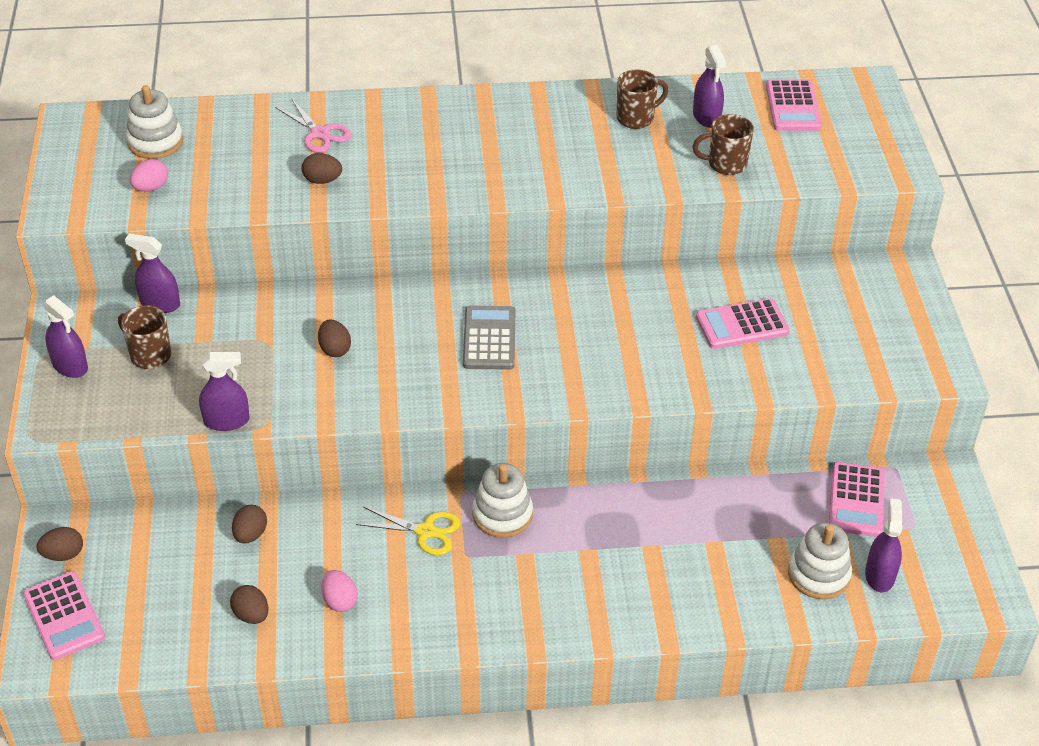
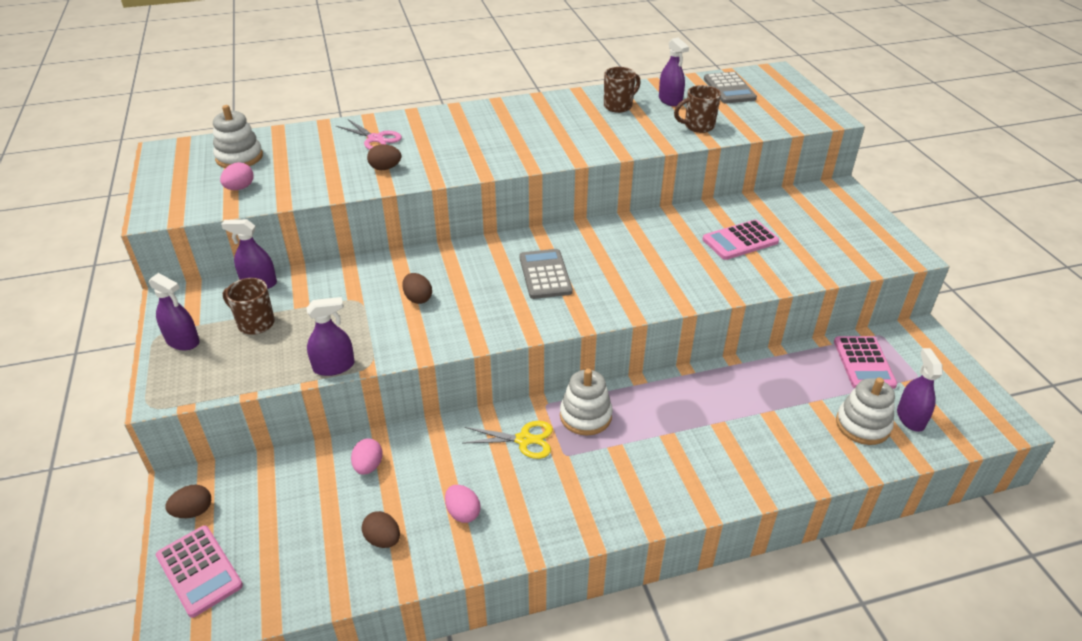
camera: 10 degrees left, 5 degrees down
brown egg [232,505,267,543] -> pink egg [351,439,383,475]
pink calculator [766,79,822,131] -> grey calculator [704,72,757,104]

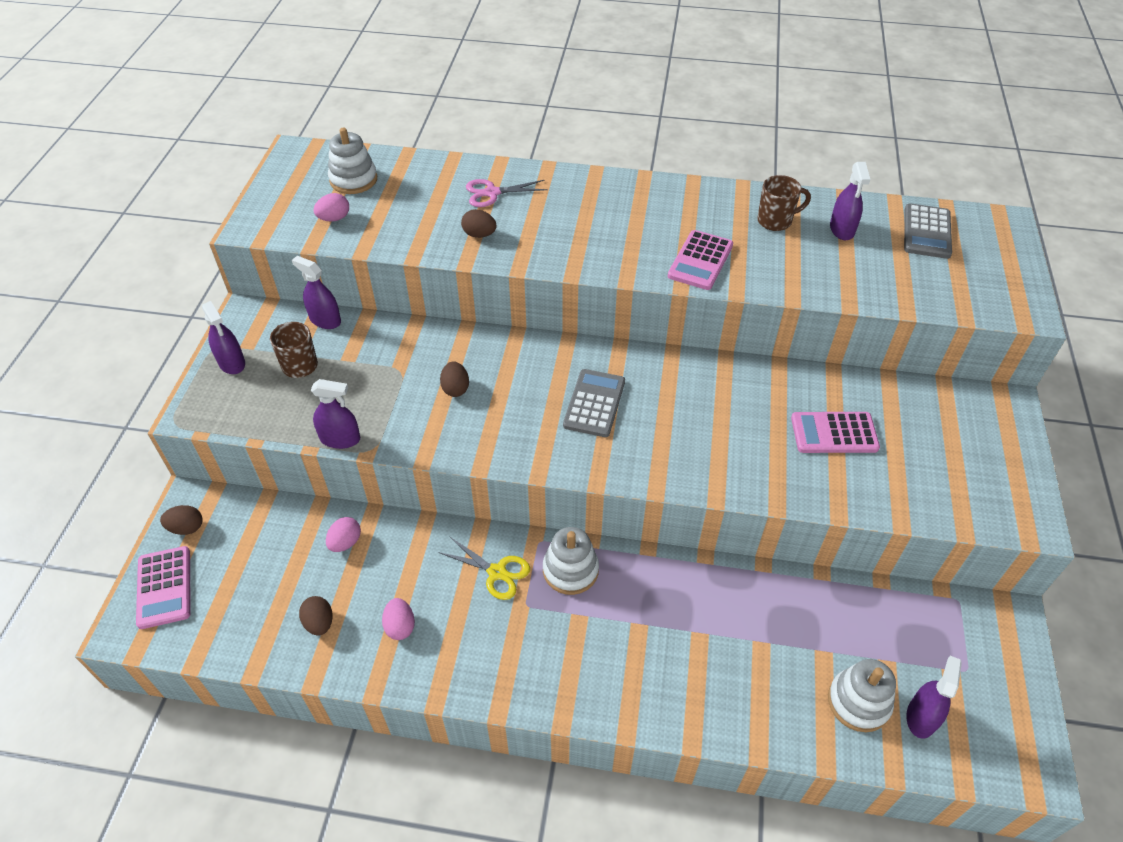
camera: 25 degrees right, 10 degrees up
pink scissors [336,119,402,150] -> pink scissors turned 105 degrees clockwise [466,179,548,207]
brown mug [674,85,721,133] -> none
pink calculator [834,336,897,389] -> pink calculator moved to [668,230,733,290]

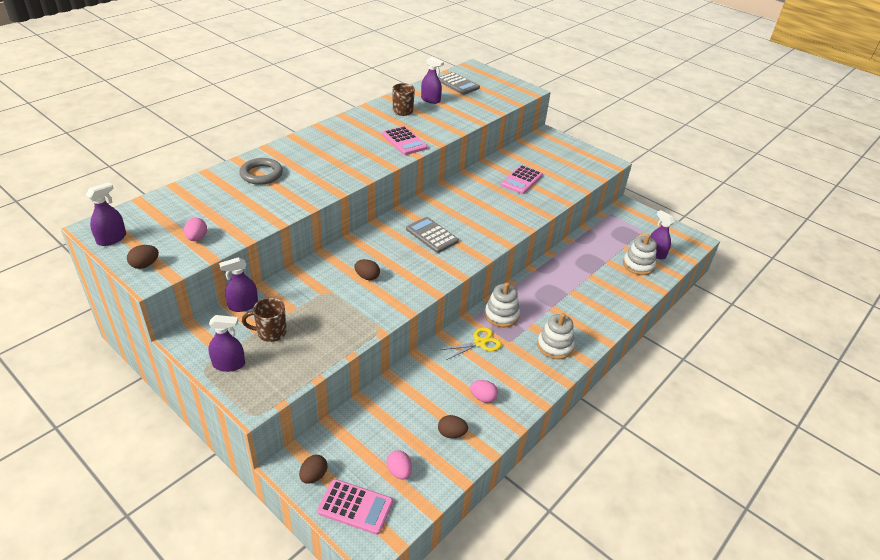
camera: 60 degrees left, 10 degrees down
purple spray bottle [311,379,360,449] -> purple spray bottle moved to [86,182,126,246]
pink egg [326,517,361,552] -> pink egg moved to [387,450,412,479]
white stacking toy [328,128,377,194] -> white stacking toy moved to [537,313,575,359]
brown egg [461,209,497,238] -> brown egg moved to [127,245,159,269]
pink scissors [466,179,548,207] -> grey ring [239,158,283,185]

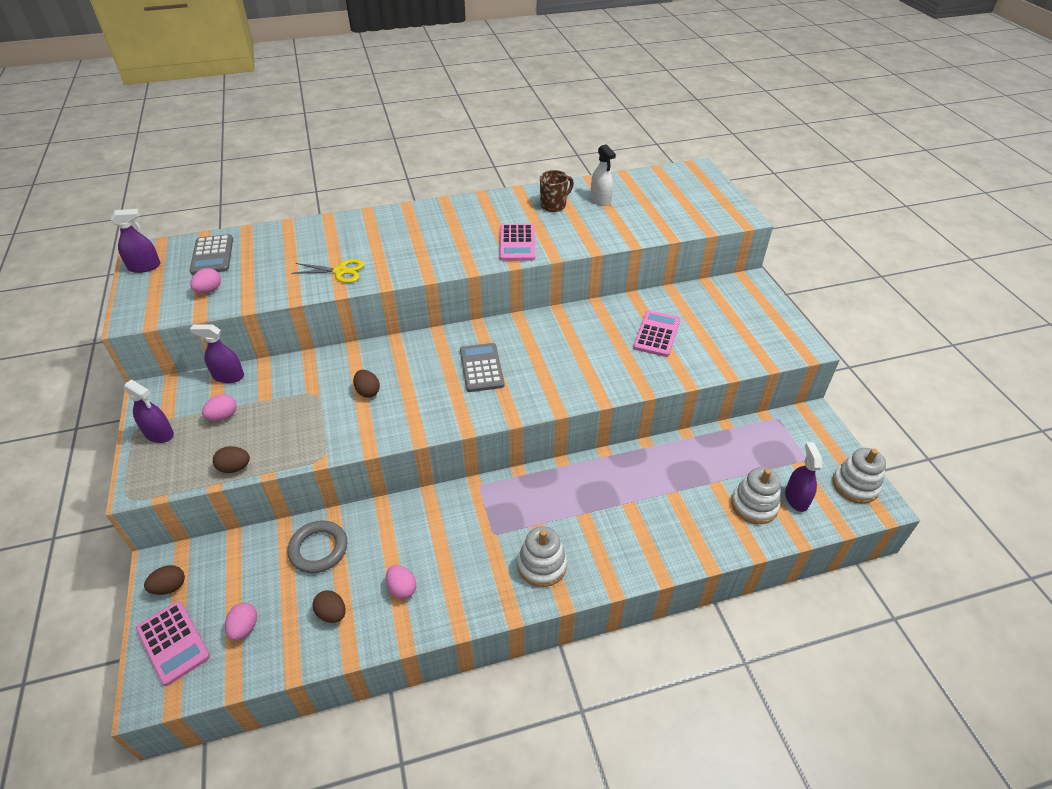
camera: 35 degrees right, 5 degrees up
brown egg [127,245,159,269] -> brown egg moved to [213,446,250,473]
grey ring [239,158,283,185] -> grey ring moved to [287,520,347,573]
brown mug [242,298,287,342] -> pink egg [202,394,236,421]
purple spray bottle [421,56,444,104] -> white spray bottle [591,144,616,206]
grey calculator [438,72,480,95] -> grey calculator moved to [190,234,233,275]
yellow scissors [441,327,502,360] -> yellow scissors moved to [291,259,364,283]
white stacking toy [484,282,520,327] -> white stacking toy moved to [832,448,886,504]
pink calculator [501,165,543,194] -> pink calculator turned 135 degrees clockwise [633,310,680,357]

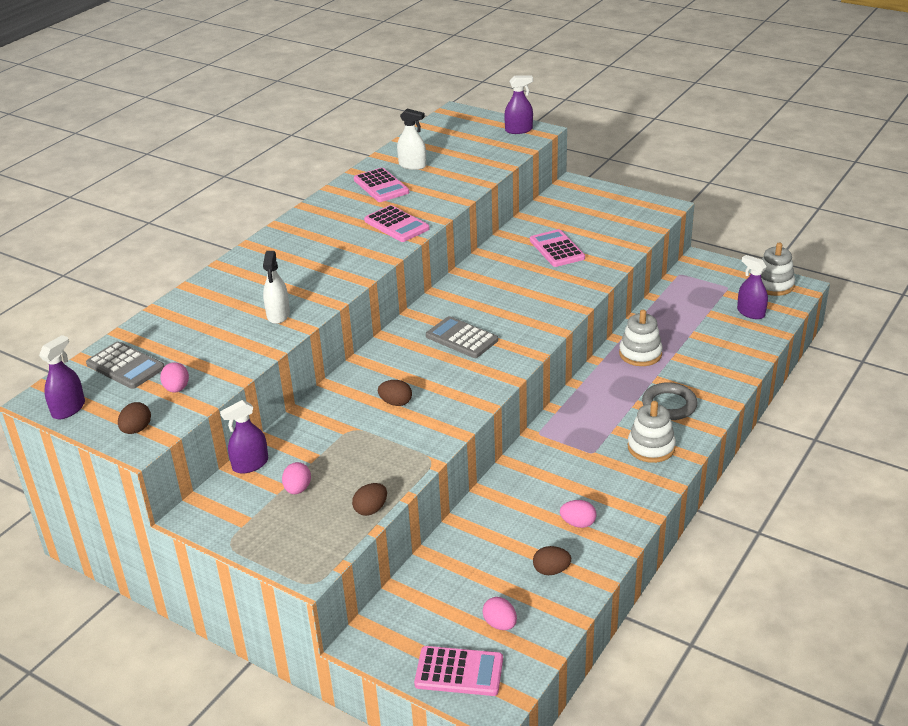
camera: 40 degrees left, 10 degrees down
purple spray bottle [123,379,174,443] -> purple spray bottle moved to [504,76,533,134]
brown egg [144,565,185,595] -> brown egg moved to [118,402,151,434]
grey ring [287,520,347,573] -> grey ring moved to [642,382,698,420]
yellow scissors [291,259,364,283] -> white spray bottle [263,251,290,324]
brown mug [540,170,574,212] -> pink calculator [354,168,409,202]
white stacking toy [731,467,781,524] -> white stacking toy moved to [619,310,663,366]

